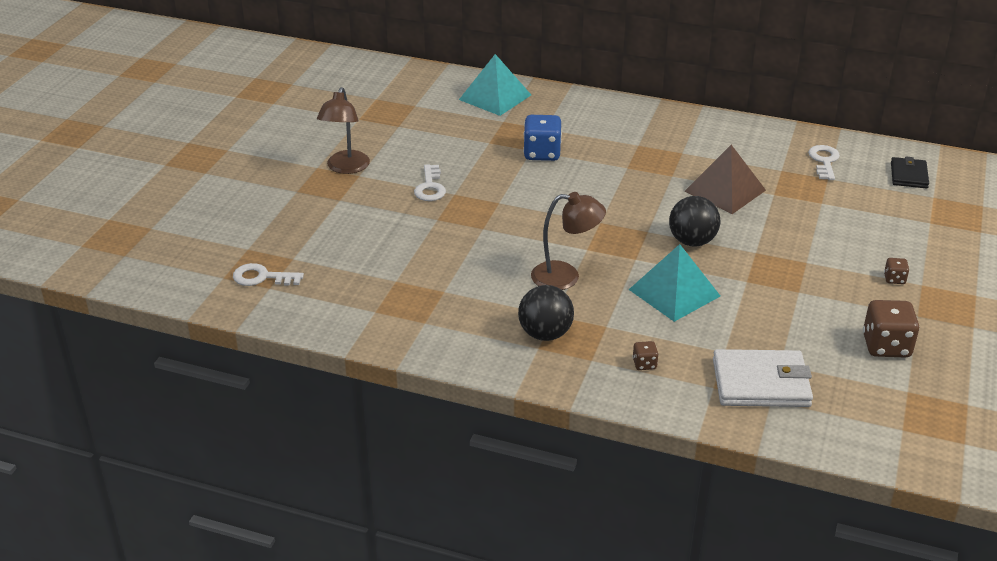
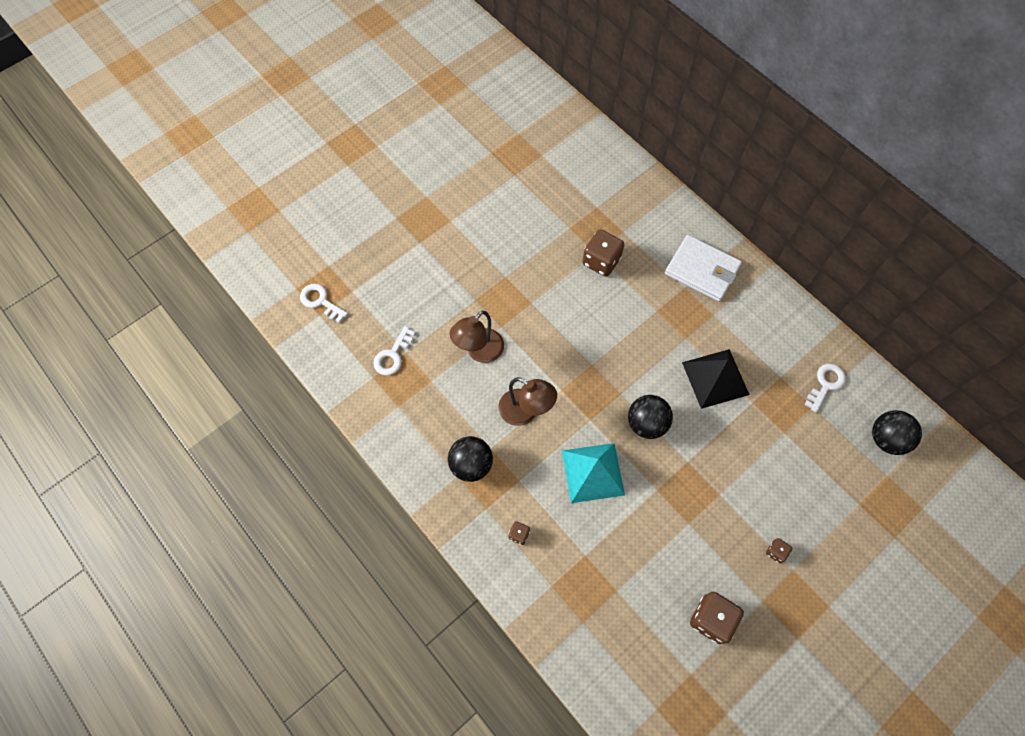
camera: 30 degrees right, 30 degrees up
brown lamp [317,87,370,174] -> brown lamp moved to [450,310,504,363]
white key [414,164,446,201] -> white key moved to [373,326,416,375]
turquoise pyramid [459,54,531,116] -> none
blue dice [523,115,562,161] -> brown dice [583,229,624,277]
brown pyramid [684,145,766,214] -> black pyramid [682,349,750,409]
white wallet [713,349,813,407] -> white wallet moved to [665,235,742,302]
black wallet [891,157,929,188] -> black ball [872,410,922,455]

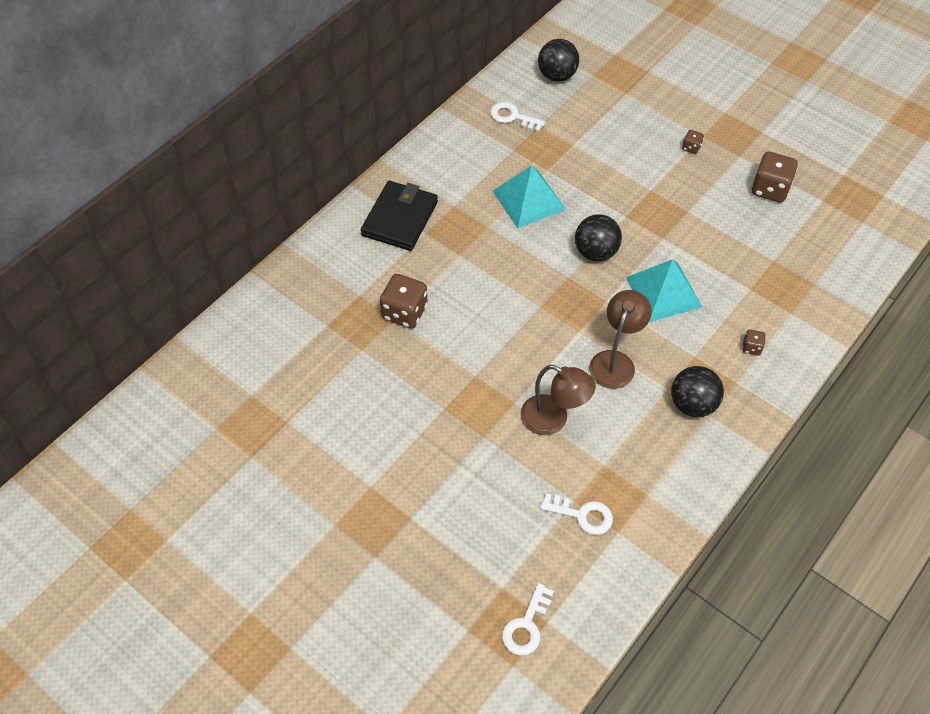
camera: 100 degrees left, 10 degrees down
white wallet [665,235,742,302] -> black wallet [361,181,438,251]
black pyramid [682,349,750,409] -> turquoise pyramid [493,165,566,229]

